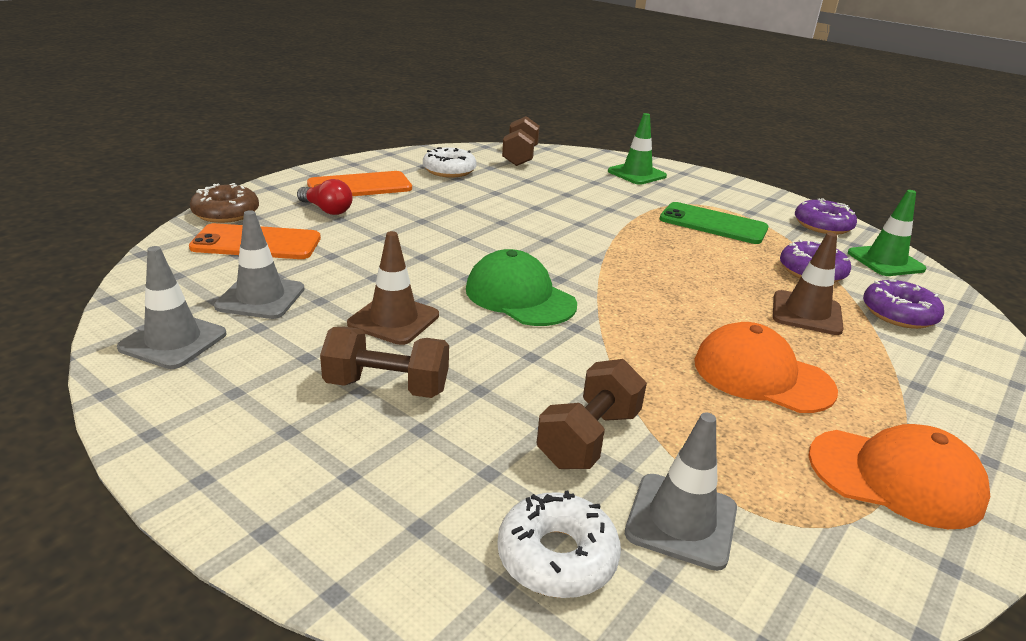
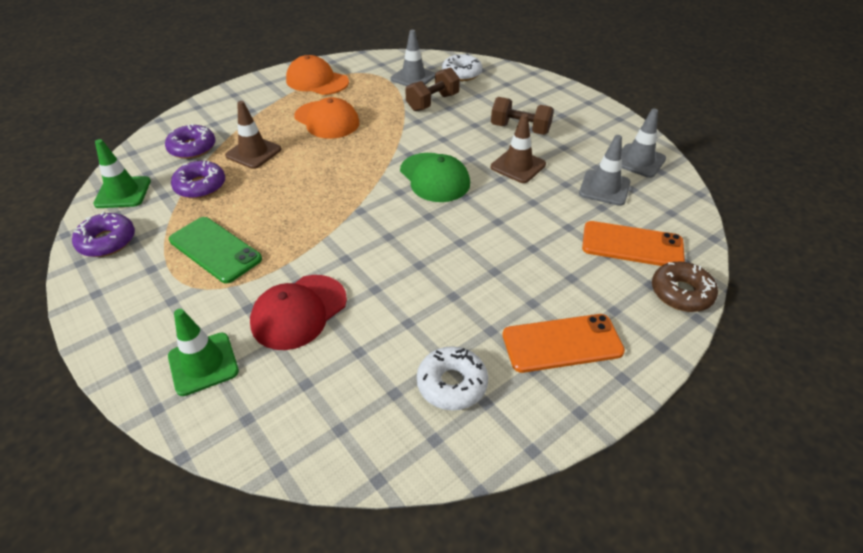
camera: 165 degrees left, 15 degrees up
red light bulb [297,179,353,215] -> none
brown dumbbell [502,116,540,166] -> none
none -> red cap [250,275,347,350]

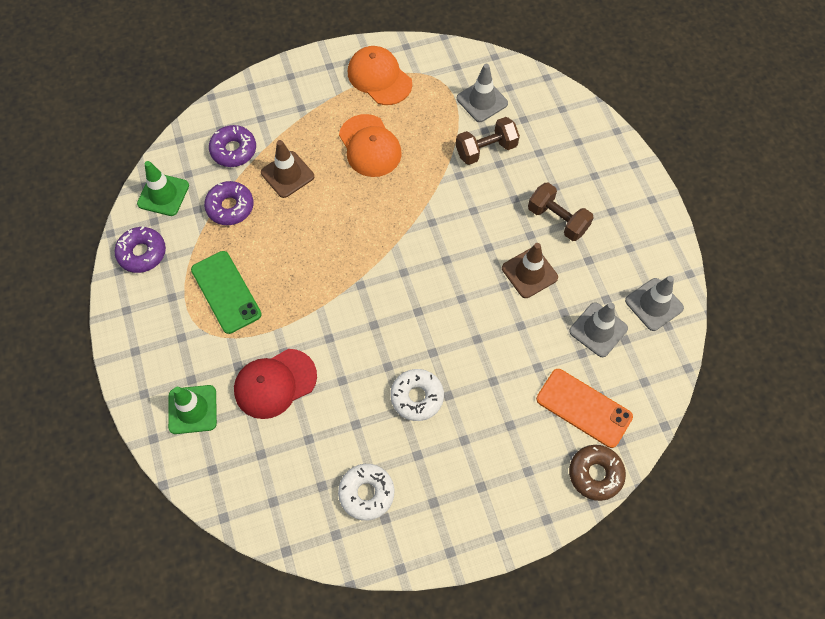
camera: 20 degrees right, 20 degrees up
green cap [400,153,470,202] -> none
white donut [442,53,482,81] -> white donut moved to [390,369,444,421]
orange phone [503,314,625,373] -> none

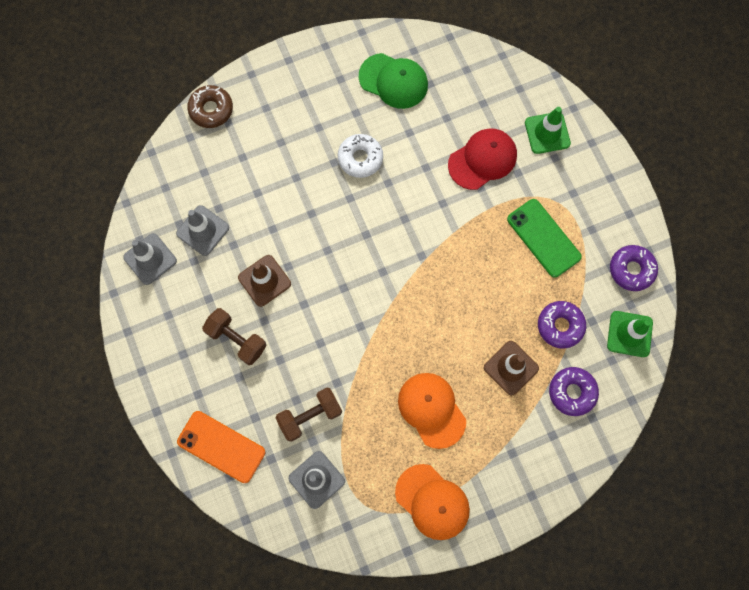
camera: 175 degrees right, 10 degrees up
white donut [338,464,394,521] -> green cap [359,53,428,109]
orange phone [536,369,633,448] -> orange phone moved to [177,411,265,483]

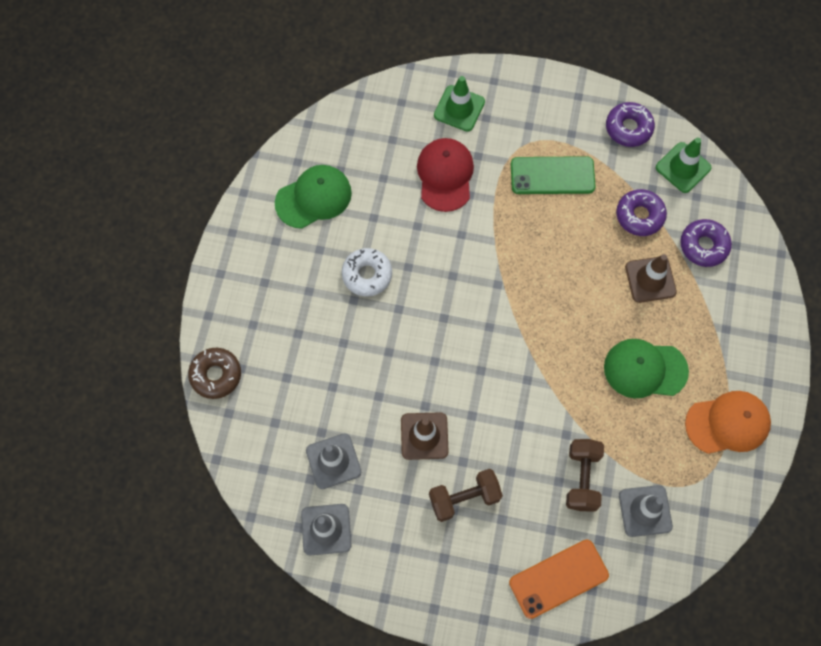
camera: 55 degrees left, 5 degrees down
orange cap [398,373,466,449] -> green cap [604,339,689,398]

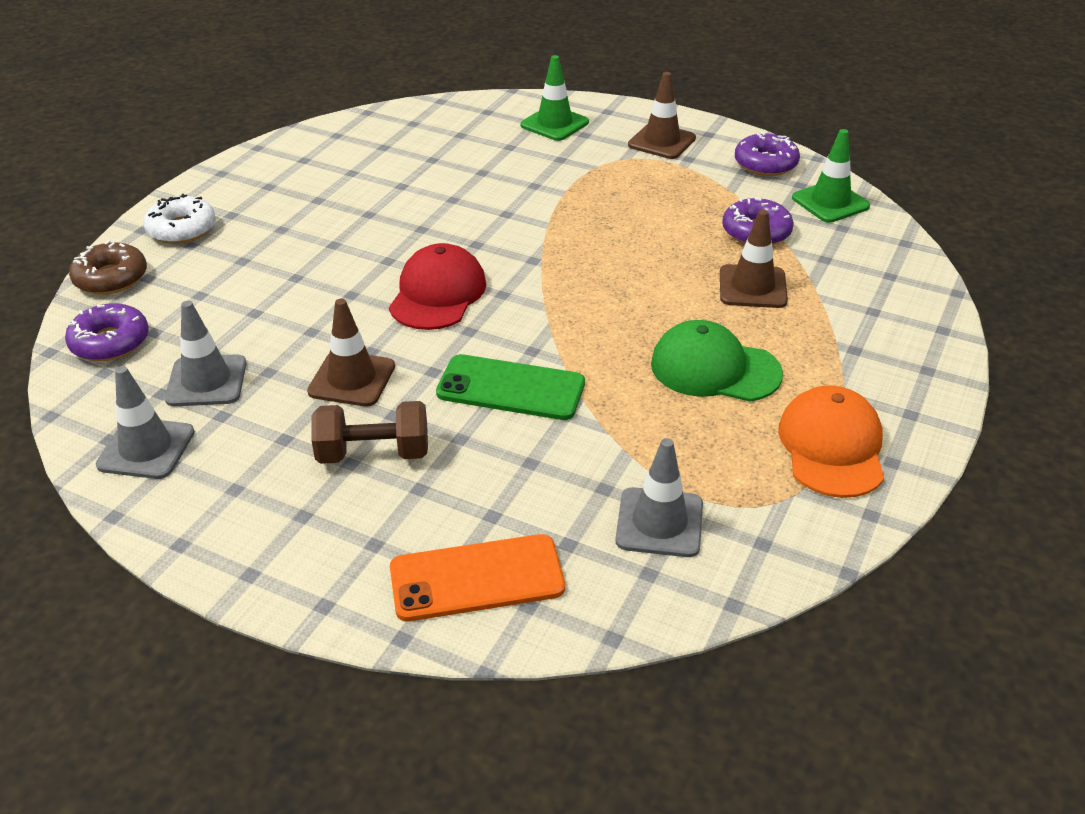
camera: 15 degrees right, 30 degrees down
green cap [275,165,352,229] -> none
white donut [342,248,392,297] -> white donut moved to [143,194,216,244]
red cap [417,138,474,212] -> red cap moved to [389,243,486,330]
green phone [511,156,595,194] -> green phone moved to [436,354,585,420]
brown dumbbell [566,439,604,512] -> none
purple donut [680,219,732,267] -> purple donut moved to [65,303,149,361]
orange cap [685,391,771,454] -> orange cap turned 90 degrees counterclockwise [778,385,884,498]
none -> brown traffic cone [628,72,696,159]

